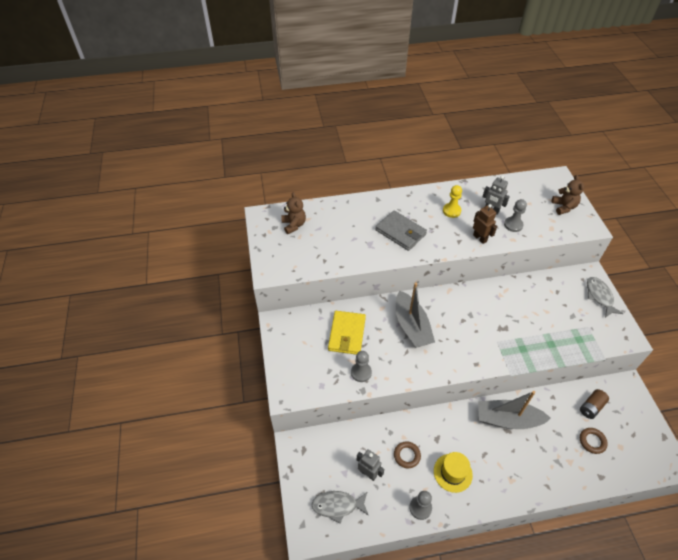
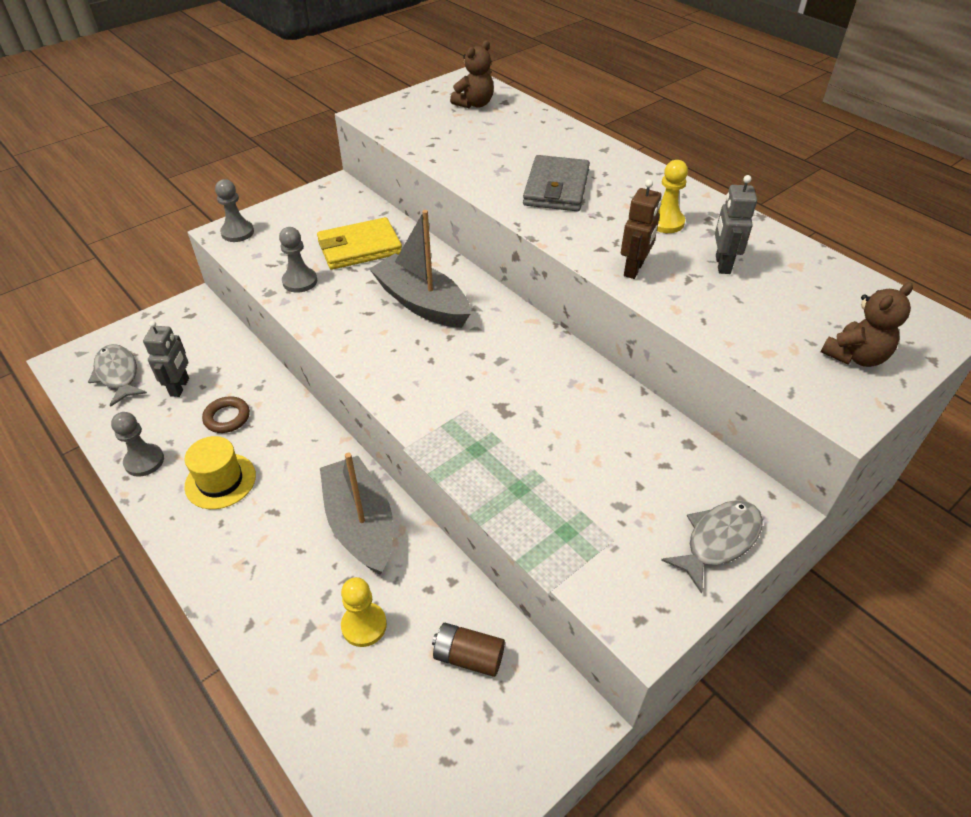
camera: 60 degrees right, 5 degrees down
grey boat [396,282,435,348] -> grey boat turned 90 degrees clockwise [369,210,471,328]
grey pawn [504,199,527,232] -> grey pawn moved to [215,179,254,242]
brown ring [580,428,608,454] -> none
none -> yellow pawn [341,577,387,647]

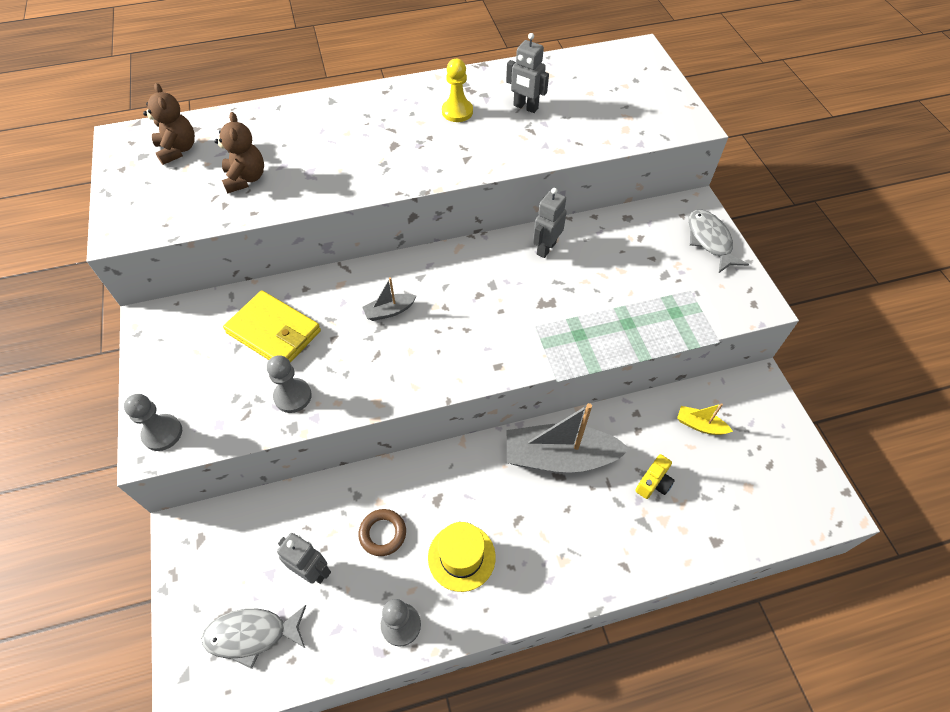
camera: 65 degrees left, 10 degrees up
yellow wallet [317,217,402,270] -> yellow wallet turned 60 degrees counterclockwise [223,290,321,363]
yellow pawn [341,577,387,647] -> yellow camera [635,454,675,499]
grey boat [369,210,471,328] -> grey boat [363,277,416,321], size x0.46
brown battery [432,623,505,677] -> yellow boat [677,403,733,435]
grey wallet [523,155,590,211] -> none
brown robot [621,179,661,279] -> none
brown teddy bear [821,283,913,367] -> brown teddy bear moved to [214,112,264,194]
none -> grey robot [533,188,567,258]

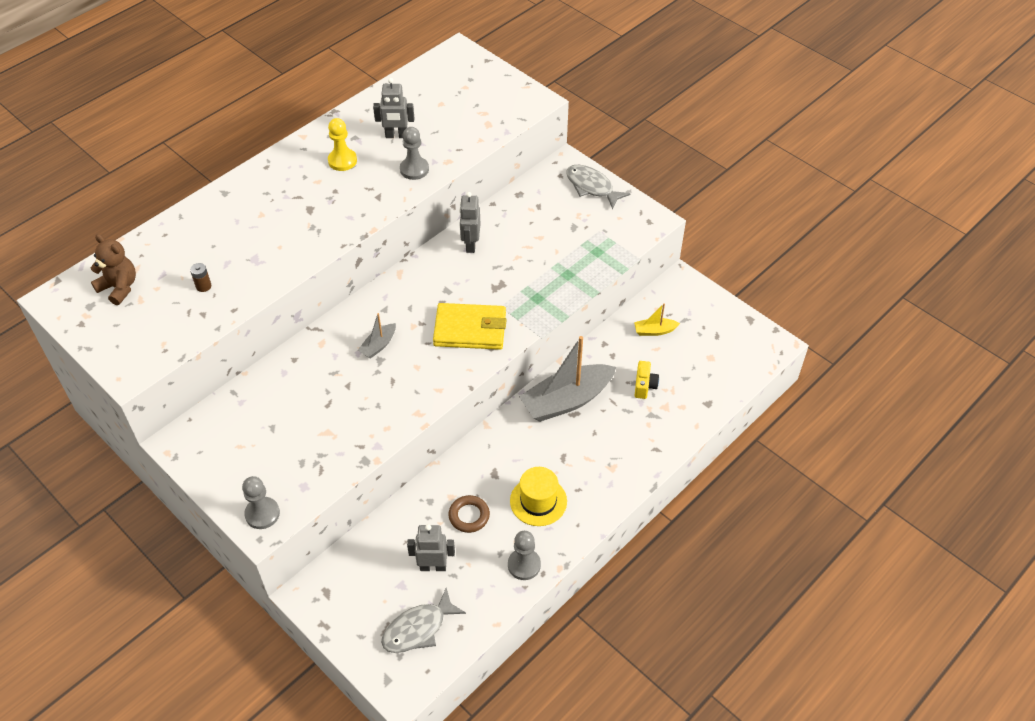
camera: 30 degrees left, 5 degrees down
brown teddy bear [214,112,264,194] -> brown battery [190,263,211,292]
yellow wallet [223,290,321,363] -> yellow wallet moved to [433,303,507,350]
grey pawn [267,355,312,413] -> grey pawn moved to [400,127,429,180]

